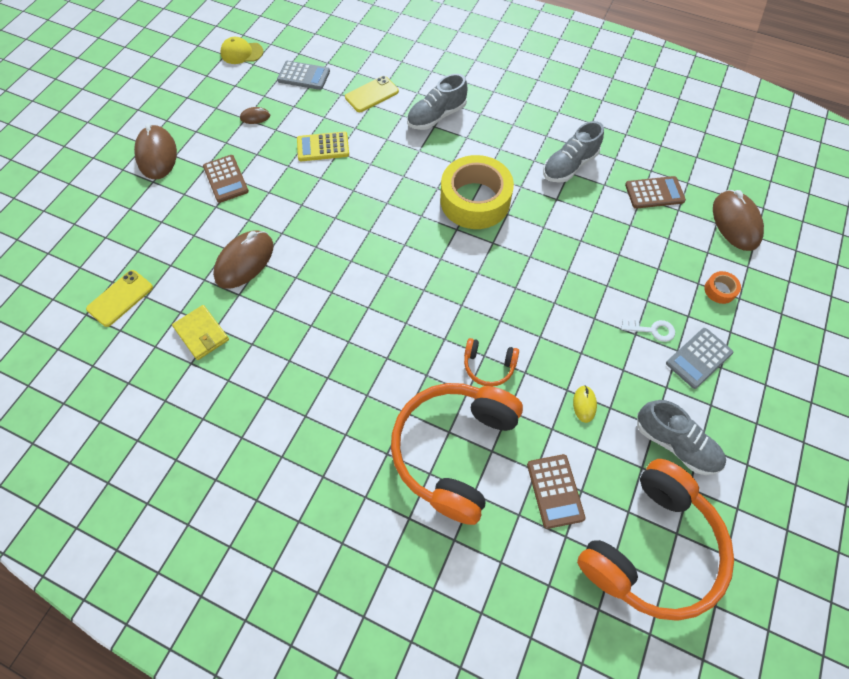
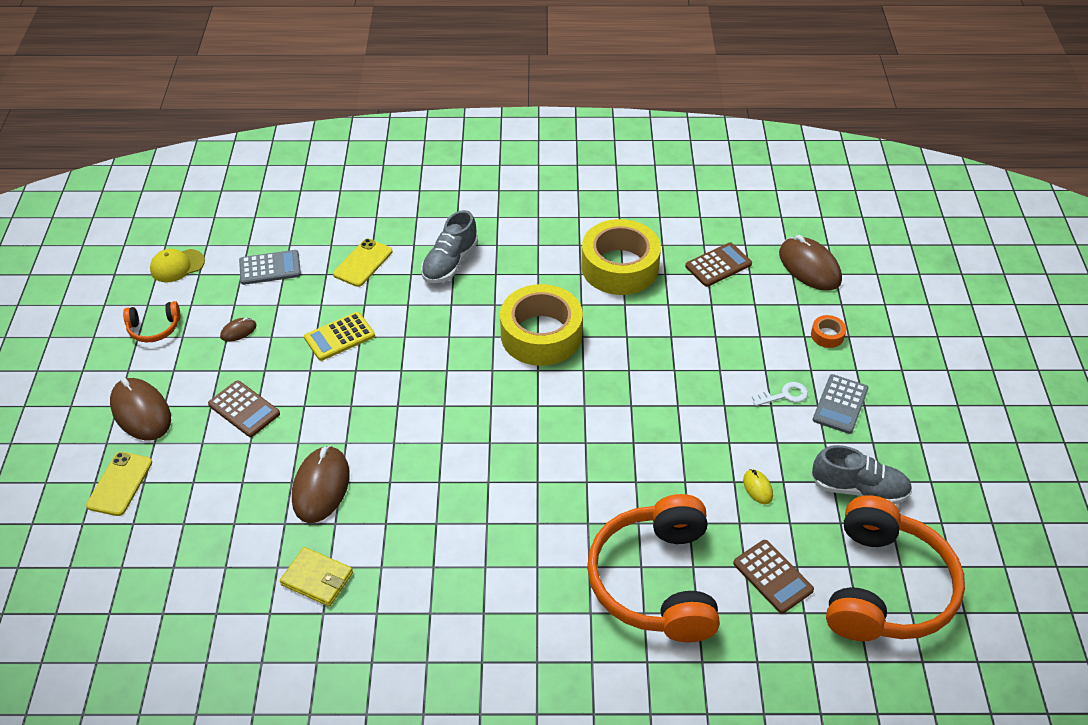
camera: 25 degrees left, 15 degrees down
yellow phone [86,270,153,327] -> yellow phone moved to [86,452,152,516]
orange headphones [464,338,519,387] -> orange headphones moved to [123,301,181,342]
grey shoe [543,121,604,183] -> yellow tape [581,219,661,295]

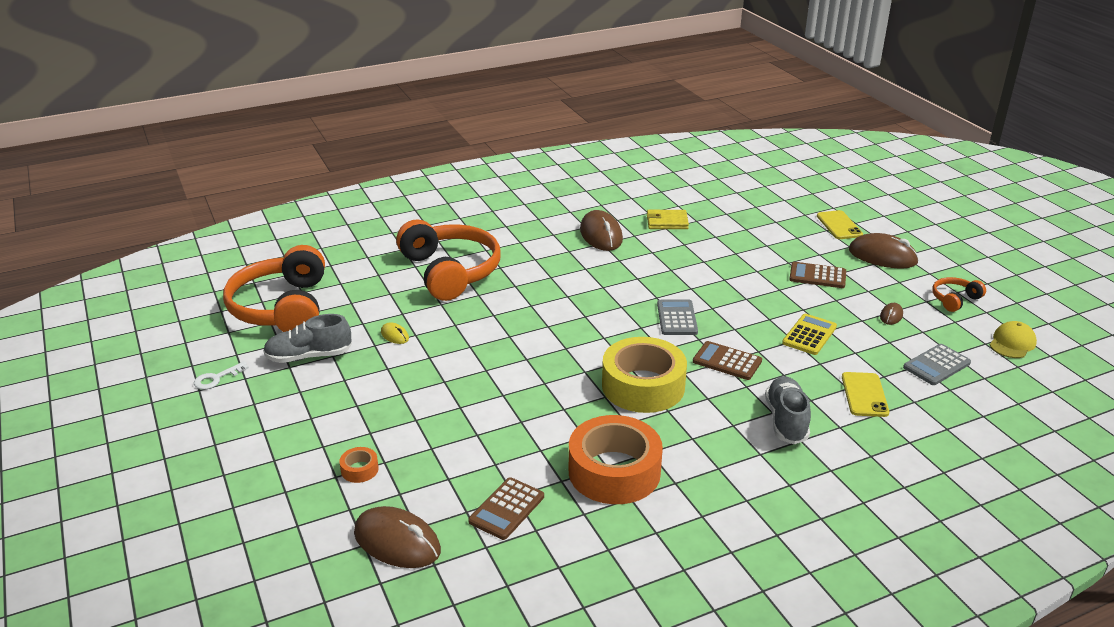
camera: 155 degrees right, 15 degrees down
brown mouse [292,445,350,523] -> brown mouse moved to [580,210,623,251]
yellow tape [581,219,661,295] -> orange tape [569,415,663,504]
brown calculator [733,540,814,614] -> brown calculator moved to [693,341,762,380]
white key [752,382,808,406] -> white key moved to [194,361,249,390]
grey calculator [813,374,869,434] -> grey calculator moved to [657,300,698,335]

